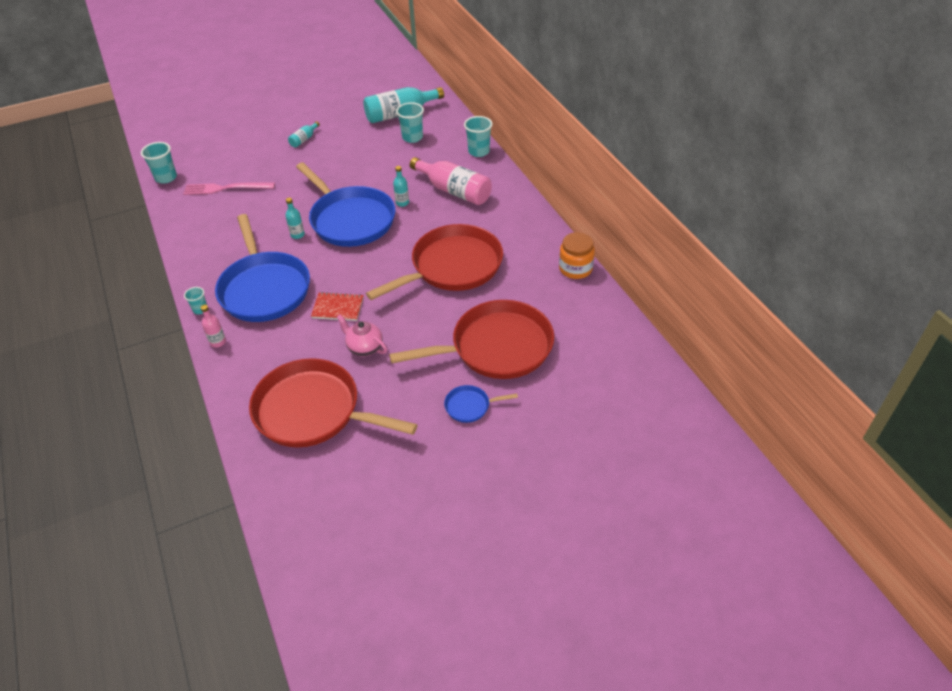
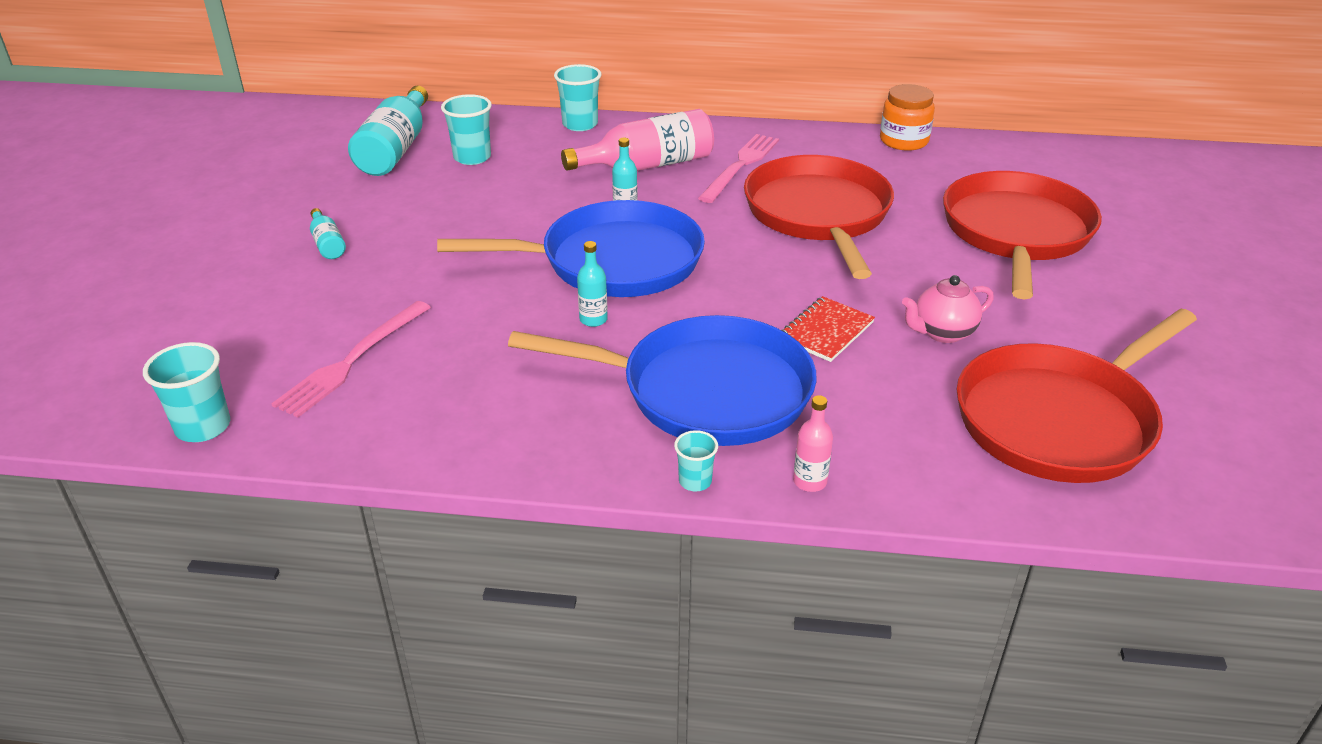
camera: 60 degrees left, 10 degrees down
blue pan [444,385,518,423] -> none
none -> pink fork [698,134,779,203]

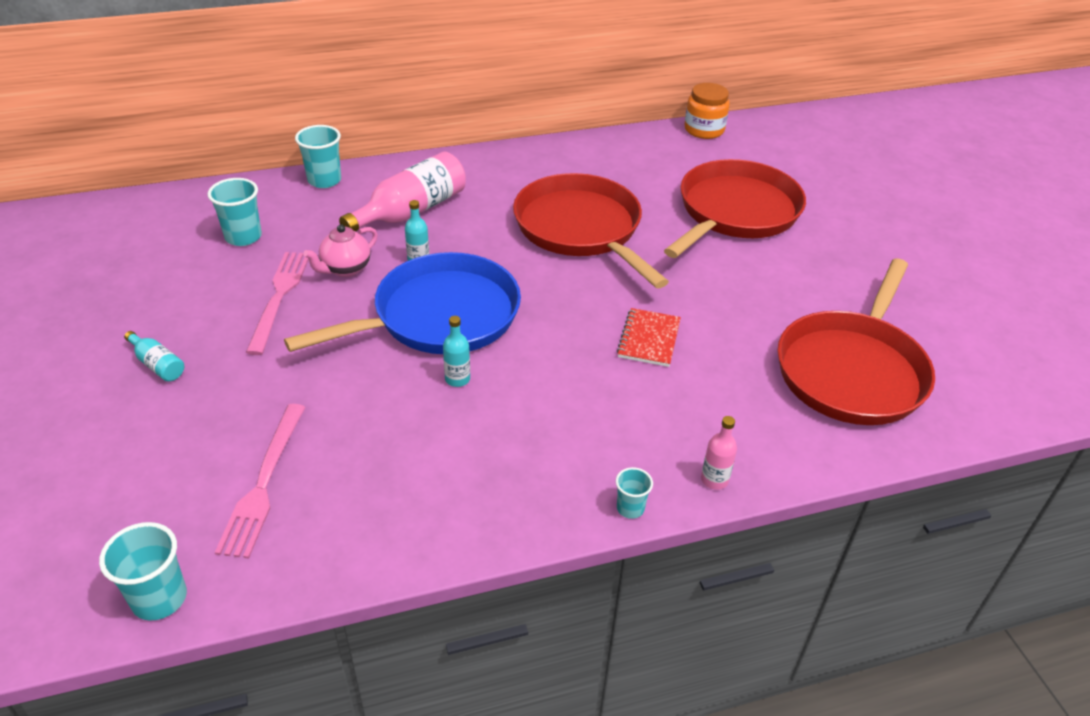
camera: 25 degrees left, 5 degrees up
turquoise bottle [348,86,428,176] -> none
blue pan [508,315,817,446] -> none
pink fork [698,134,779,203] -> pink fork moved to [246,252,309,355]
orange jar [880,84,935,151] -> orange jar moved to [684,83,730,139]
pink teapot [902,275,994,343] -> pink teapot moved to [303,224,378,277]
red pan [943,171,1102,299] -> red pan turned 45 degrees clockwise [664,159,806,258]

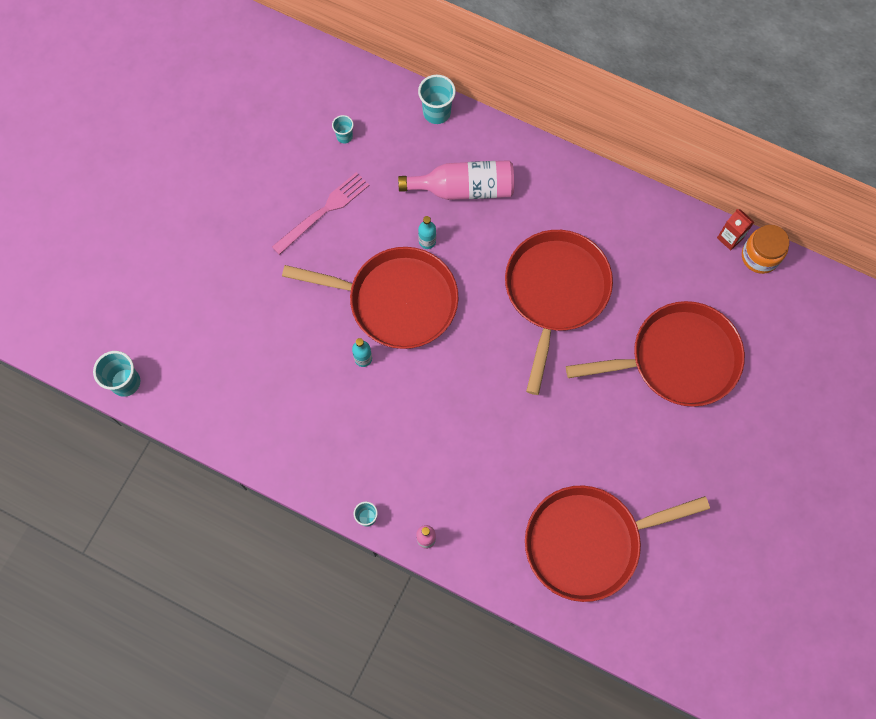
camera: 45 degrees right, 30 degrees up
turquoise bottle [124,331,184,382] -> none
turquoise cup [207,178,262,246] -> turquoise cup [332,115,354,143], size x0.58
pink fork [215,404,305,559] -> none
blue pan [284,252,521,354] -> red pan [282,247,459,349]
pink teapot [303,224,378,277] -> none
red notebook [617,308,681,367] -> none
none -> red carton [717,209,754,250]

